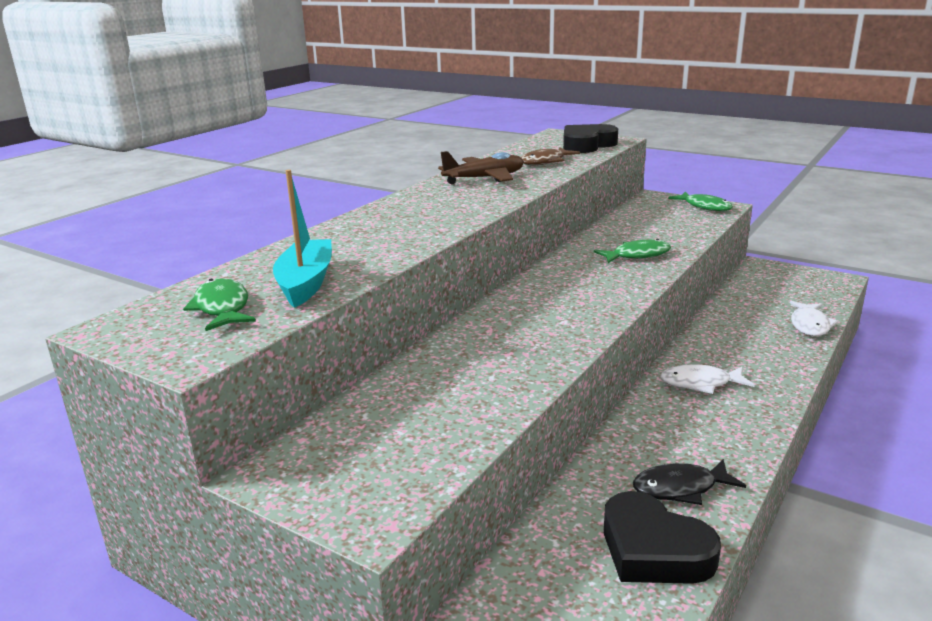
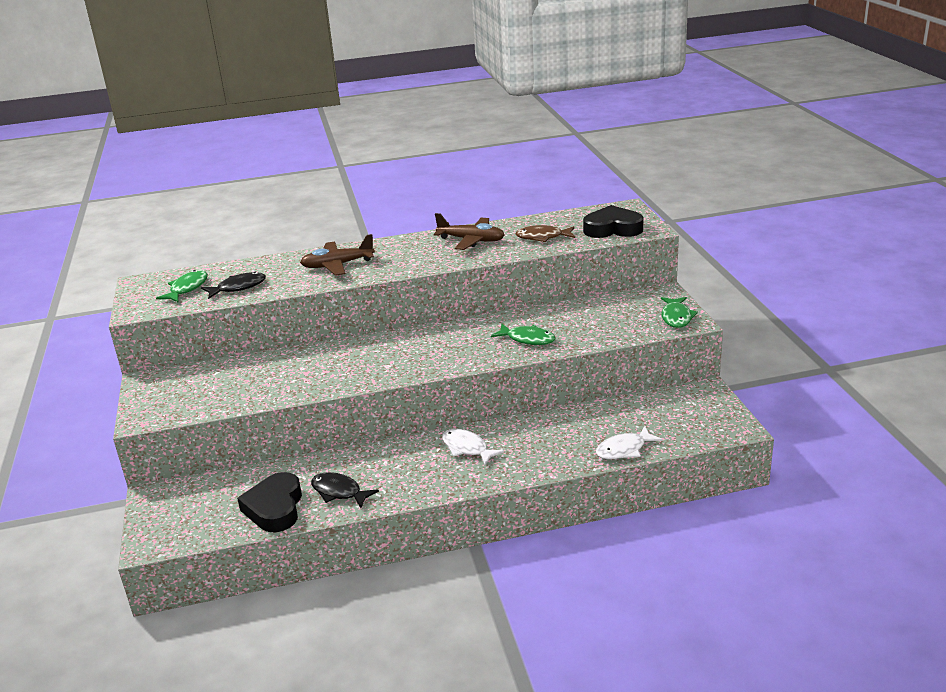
camera: 45 degrees right, 5 degrees up
turquoise boat [273,170,332,308] -> black fish [201,272,266,299]
none -> brown plane [300,234,375,276]

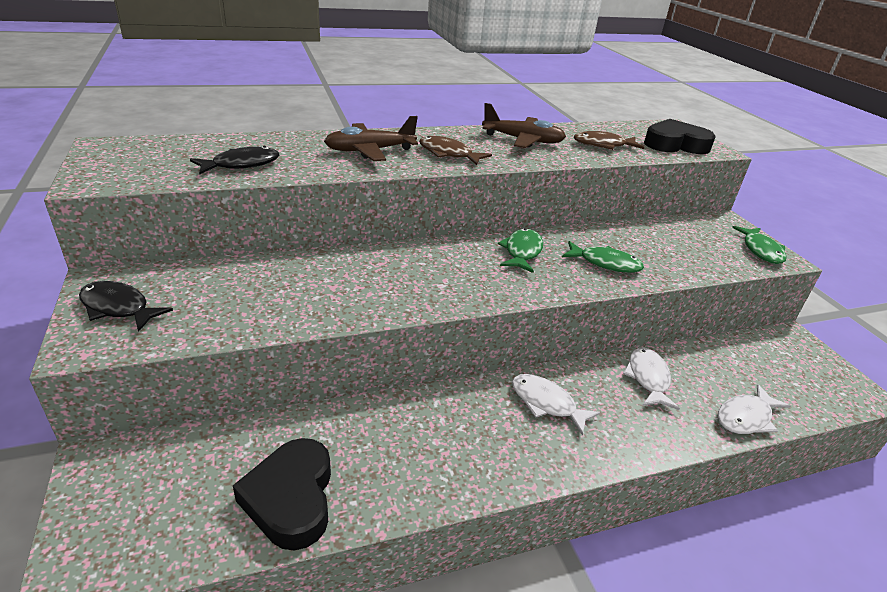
camera: 10 degrees left, 5 degrees up
green fish [156,270,208,302] -> green fish moved to [498,228,543,273]
black fish [311,472,379,508] -> black fish moved to [79,281,173,332]
none -> brown fish [419,136,492,165]
none -> white fish [623,347,680,410]

